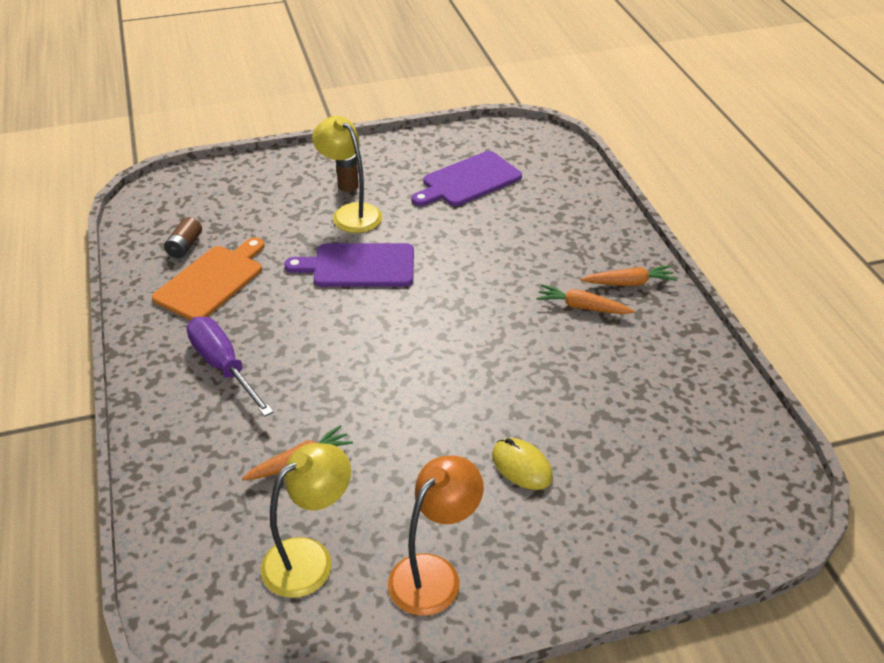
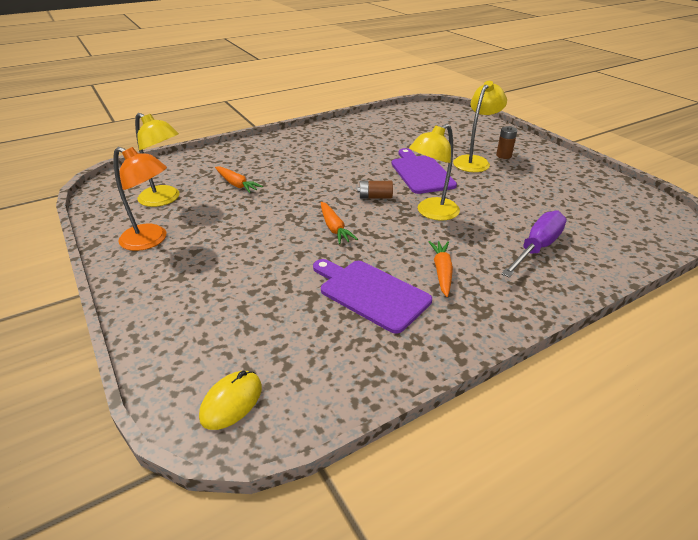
camera: 75 degrees right, 5 degrees down
orange cutting board [152,237,265,321] -> none
brown battery [164,217,202,258] -> brown battery moved to [357,181,393,199]
purple screwdriver [187,317,274,417] -> purple screwdriver moved to [501,211,567,277]
purple cutting board [412,151,522,206] -> purple cutting board moved to [313,259,432,334]
yellow mouse [492,438,553,490] -> yellow mouse moved to [199,371,262,430]
orange carrot [580,265,677,286] -> orange carrot moved to [321,202,358,244]
none -> yellow lamp [409,124,460,221]

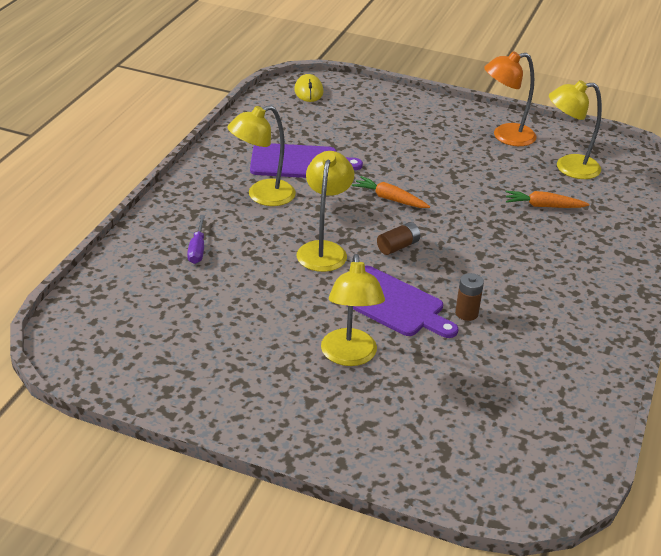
camera: 140 degrees right, 0 degrees up
orange carrot [428,241,453,297] -> yellow lamp [227,105,296,206]
brown battery [496,126,517,159] -> brown battery moved to [455,273,484,321]
purple screwdriver [501,211,567,277] -> purple screwdriver [187,215,205,264], size x0.58

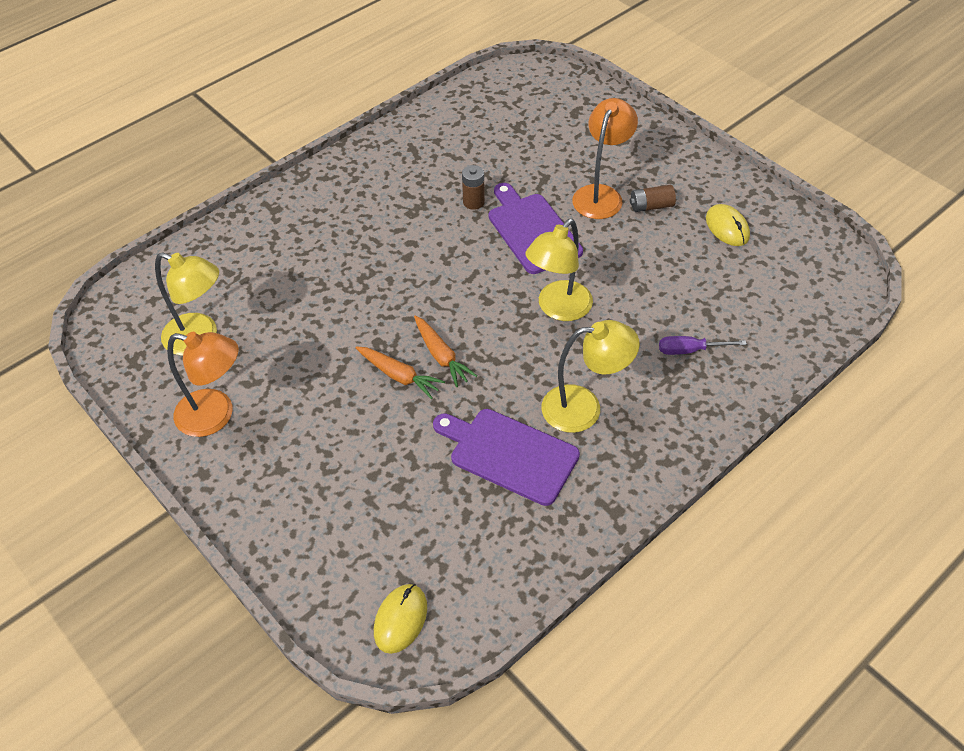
camera: 150 degrees left, 15 degrees up
purple screwdriver [187,215,205,264] -> purple screwdriver turned 120 degrees counterclockwise [659,336,747,355]
yellow lamp [321,254,385,366] -> orange lamp [572,98,638,219]
brown battery [377,222,420,255] -> brown battery moved to [630,185,676,212]
orange carrot [506,191,590,208] -> orange carrot moved to [356,346,445,399]
none -> yellow mouse [706,204,750,246]

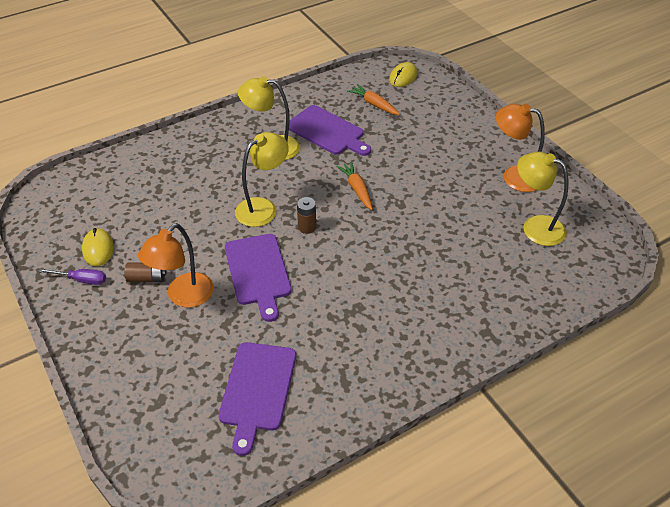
camera: 170 degrees left, 5 degrees down
orange carrot [356,346,445,399] -> orange carrot moved to [347,84,400,115]
brown battery [462,165,485,210] -> brown battery moved to [297,197,316,234]
purple screwdriver [659,336,747,355] -> purple screwdriver moved to [38,269,106,285]
none -> purple cutting board [219,342,296,456]

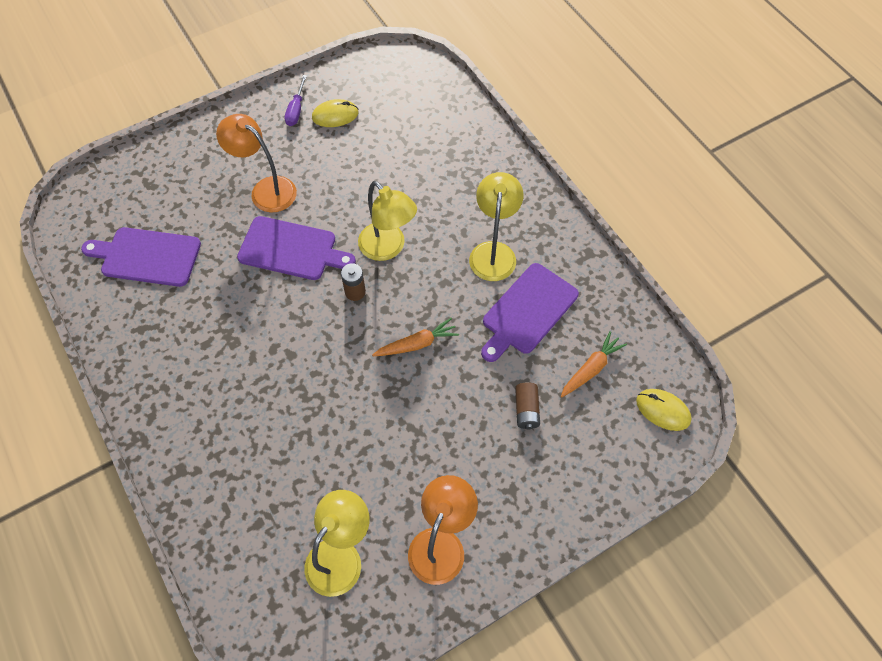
camera: 90 degrees right, 15 degrees up
brown battery [125,262,166,282] -> brown battery moved to [515,382,540,430]
purple cutting board [225,234,292,322] -> purple cutting board turned 150 degrees counterclockwise [237,216,356,280]

